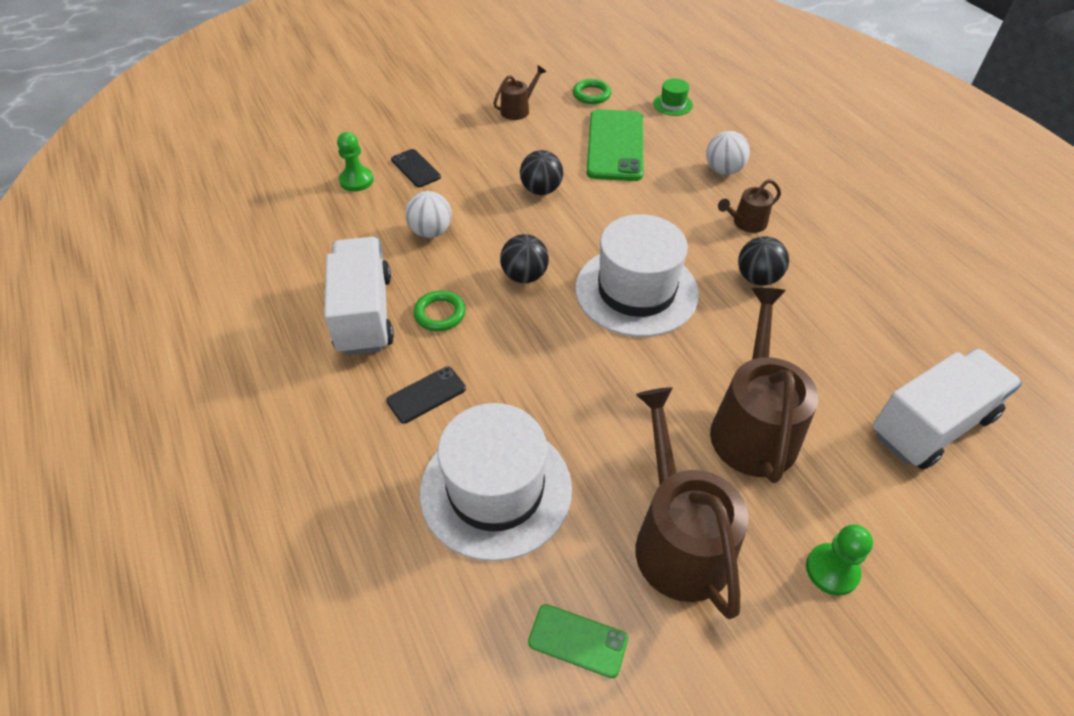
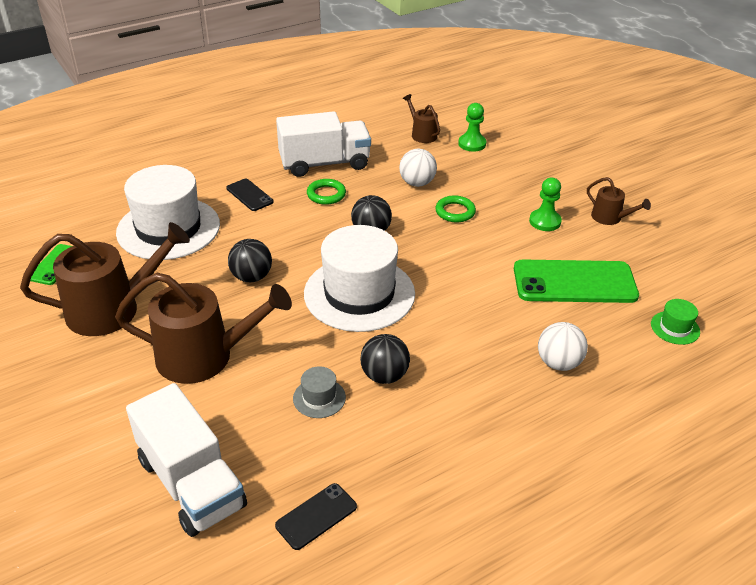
camera: 85 degrees right, 10 degrees down
black phone [391,149,441,187] -> black phone moved to [275,483,357,550]
black ball [520,150,563,195] -> black ball moved to [228,239,272,282]
green ring [573,79,611,104] -> green ring moved to [435,195,476,222]
brown watering can [718,179,781,233] -> brown watering can moved to [403,94,440,143]
green pawn [806,524,873,596] -> green pawn moved to [529,178,562,231]
none -> grey hat [293,366,346,418]

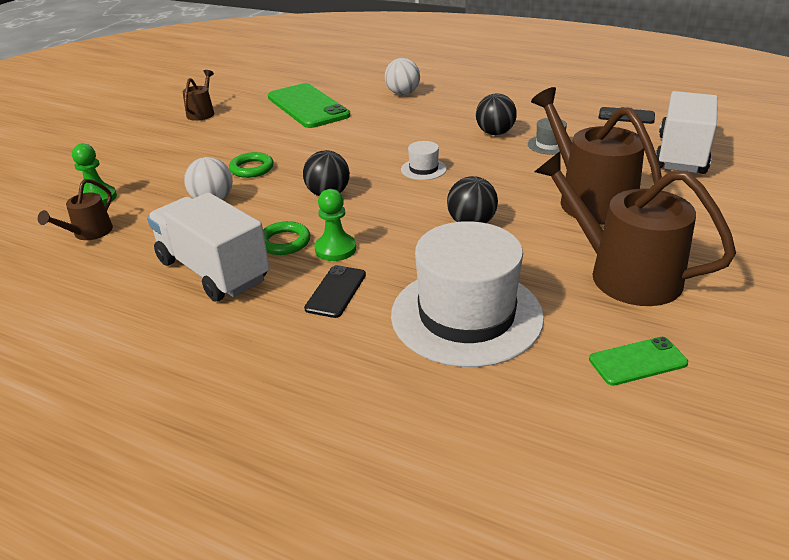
camera: 120 degrees left, 5 degrees down
white hat [304,225,415,332] -> white hat [401,141,447,180], size x0.41
green pawn [529,178,562,231] -> green pawn moved to [315,189,356,261]
green hat [651,299,700,345] -> none

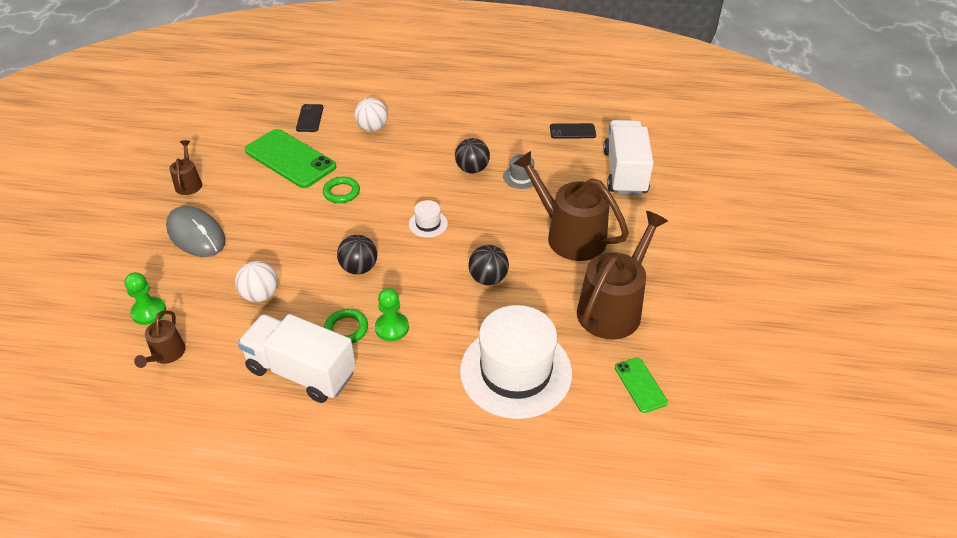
camera: 20 degrees left, 10 degrees up
green ring [229,152,274,178] -> green ring moved to [323,177,360,203]
black phone [304,265,366,318] -> black phone moved to [296,104,323,132]
brown watering can [535,152,736,306] -> brown watering can turned 105 degrees clockwise [577,211,668,340]
green phone [589,337,688,386] -> green phone turned 75 degrees counterclockwise [615,357,668,413]
none -> grey mouse [166,206,226,257]

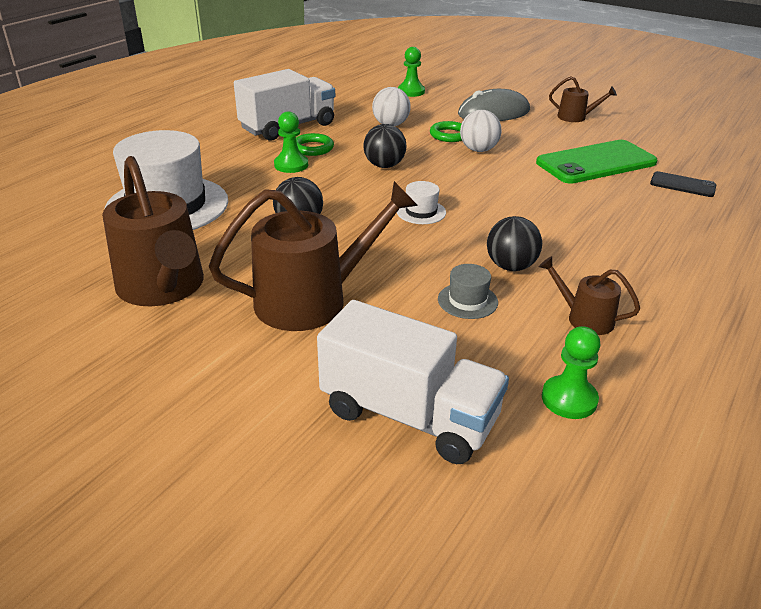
camera: 115 degrees right, 10 degrees down
brown watering can [134,310,186,368] -> brown watering can moved to [539,256,640,335]
green ring [323,177,360,203] -> green ring moved to [430,121,462,142]
white ball [354,98,388,131] -> white ball moved to [460,110,502,152]
black phone [550,123,596,139] -> green pawn [542,326,600,419]
green phone [615,357,668,413] -> none

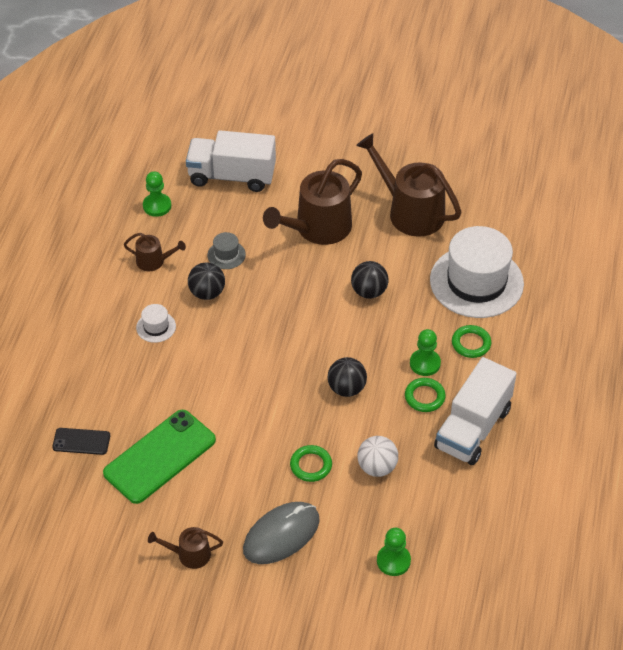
camera: 160 degrees right, 15 degrees up
white hat [397,181,446,224] -> white hat moved to [136,304,176,343]
white ball [460,110,502,152] -> none
none -> green ring [452,325,491,358]

